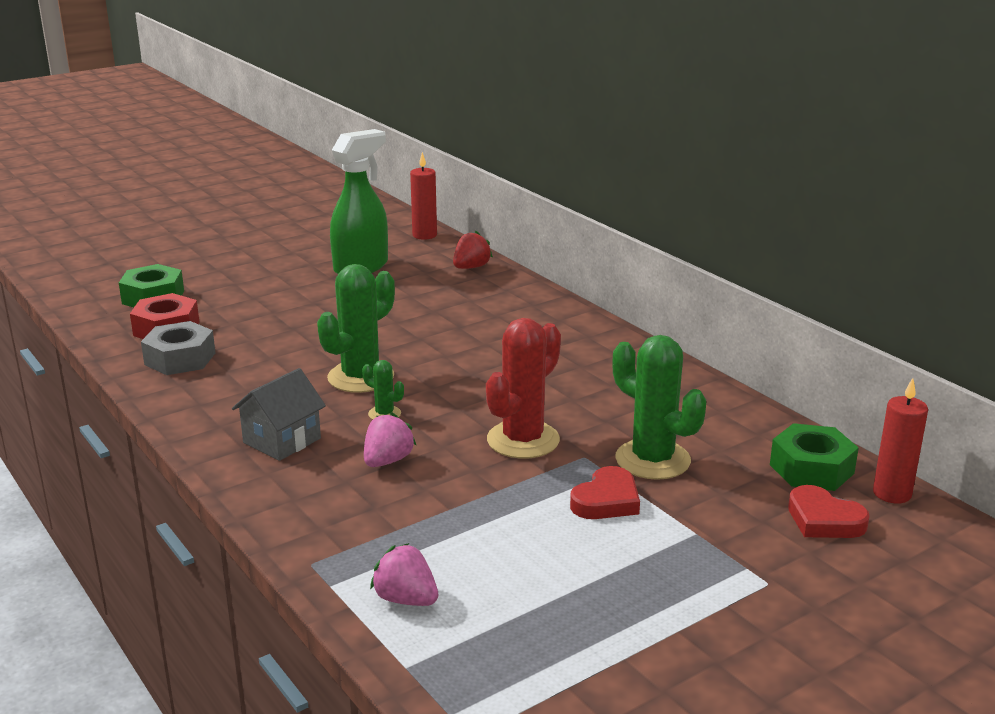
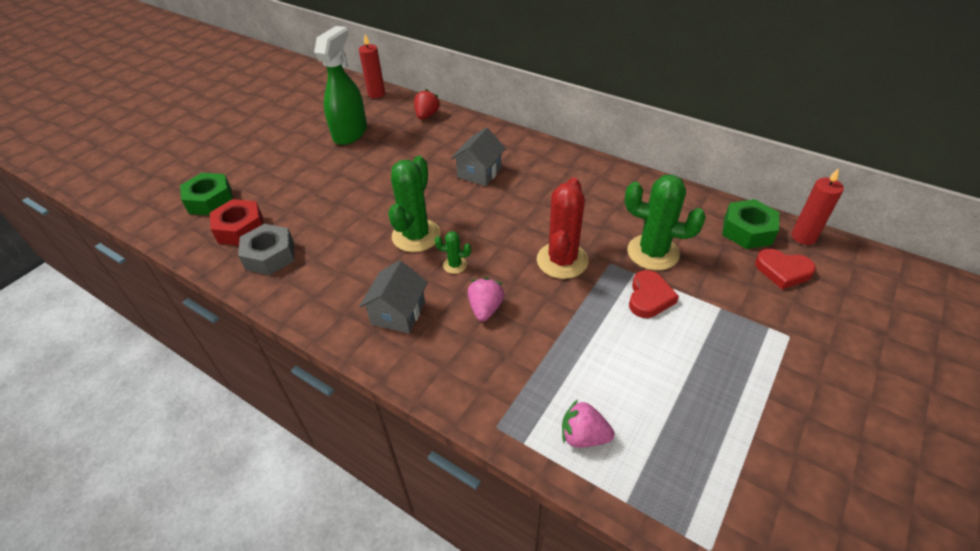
camera: 20 degrees left, 20 degrees up
none -> grey house [451,127,506,186]

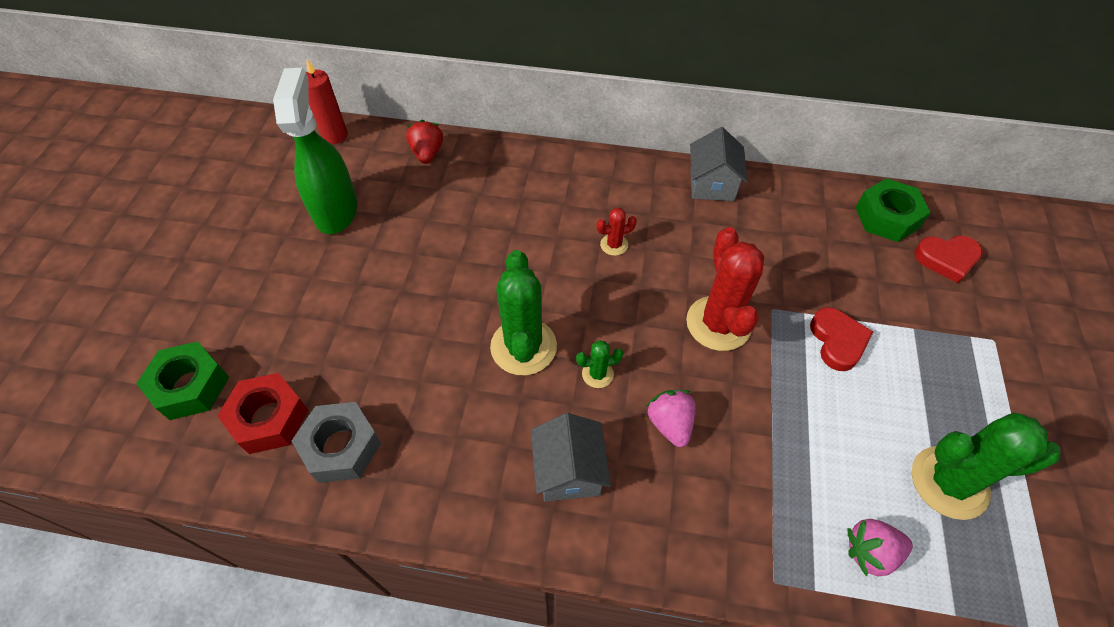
camera: 25 degrees left, 10 degrees up
grey house [451,127,506,186] -> grey house moved to [690,127,748,201]
green cactus [625,175,706,271] -> green cactus moved to [912,412,1060,520]
red candle [791,168,844,245] -> none
none -> red cactus [597,208,637,256]

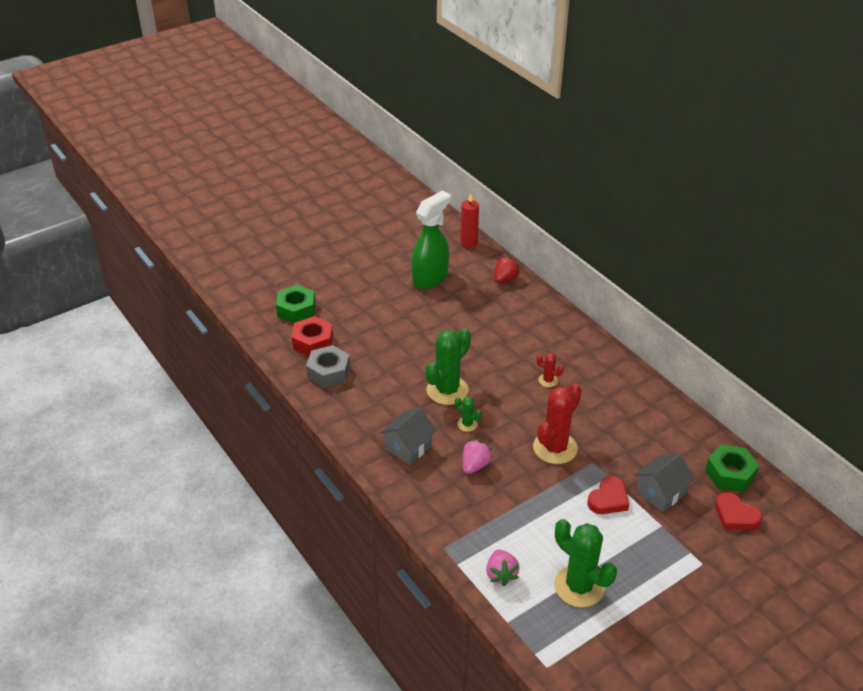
camera: 45 degrees right, 15 degrees down
grey house [690,127,748,201] -> grey house moved to [634,454,694,512]
pink strawberry [848,519,913,577] -> pink strawberry turned 135 degrees counterclockwise [486,549,520,586]

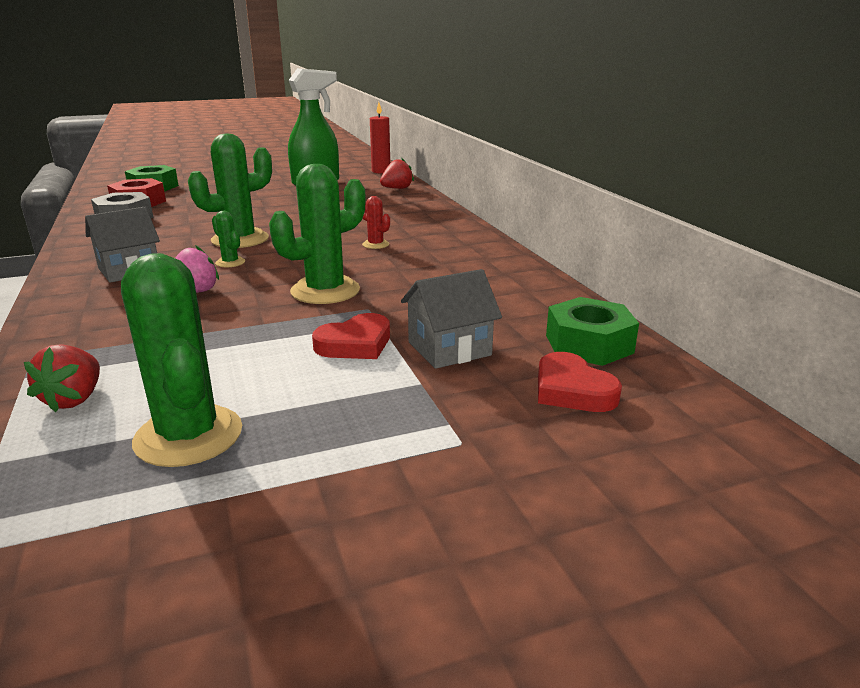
camera: 15 degrees right, 15 degrees down
pink strawberry [486,549,520,586] -> red strawberry [24,344,100,412]
red cactus [533,383,582,464] -> green cactus [269,164,366,304]

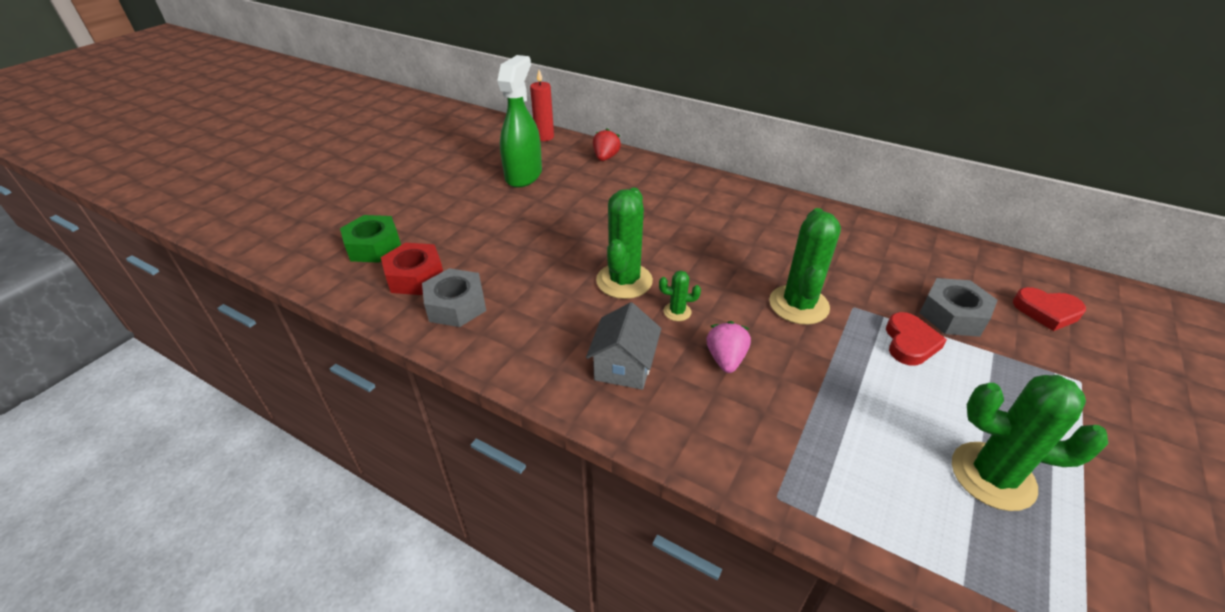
camera: 40 degrees left, 15 degrees up
red strawberry [24,344,100,412] -> none
red cactus [362,196,390,249] -> none
grey house [401,269,502,369] -> grey nut [920,278,998,337]
green nut [546,297,639,366] -> none

